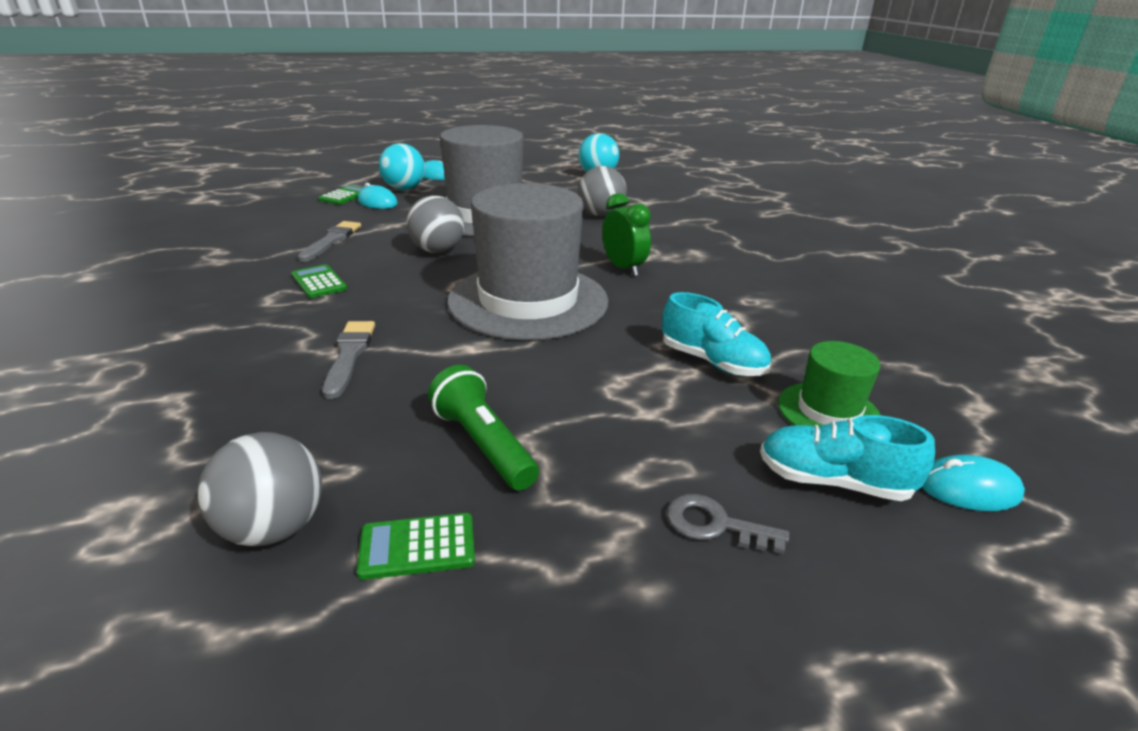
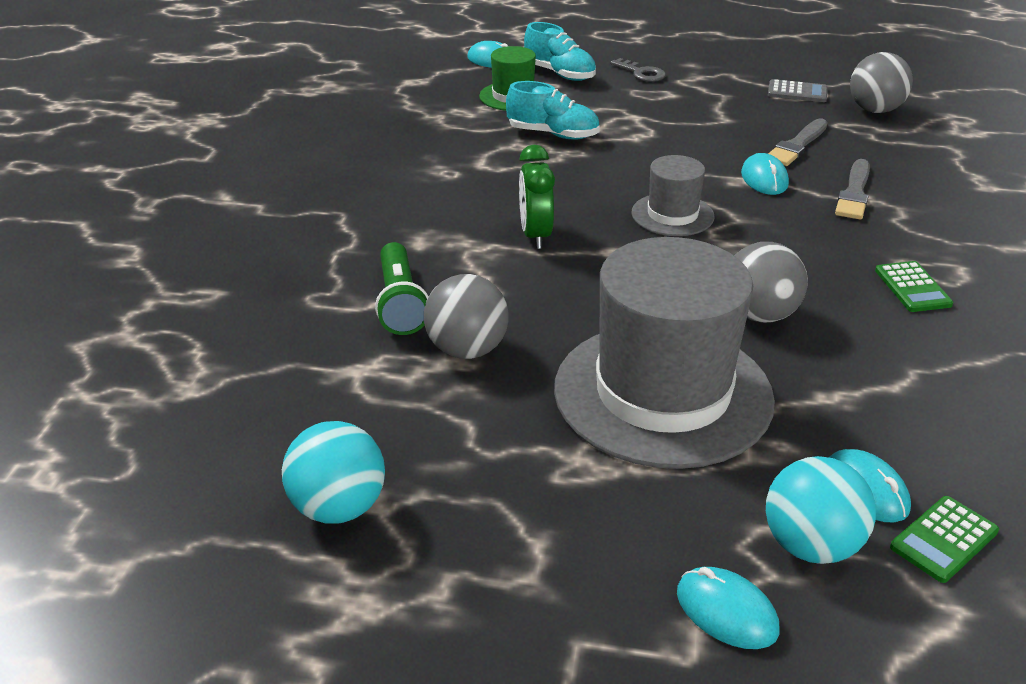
camera: 155 degrees left, 5 degrees up
grey brush [298,221,361,262] -> grey brush moved to [768,118,828,166]
green calculator [357,513,475,580] -> grey calculator [768,79,827,102]
green flashlight [428,365,539,491] -> green flashlight moved to [375,242,428,335]
grey hat [447,183,608,340] -> grey hat [631,155,715,236], size x0.48
turquoise shoe [662,292,771,376] -> turquoise shoe turned 135 degrees clockwise [506,81,600,139]
none -> turquoise mouse [741,153,789,195]

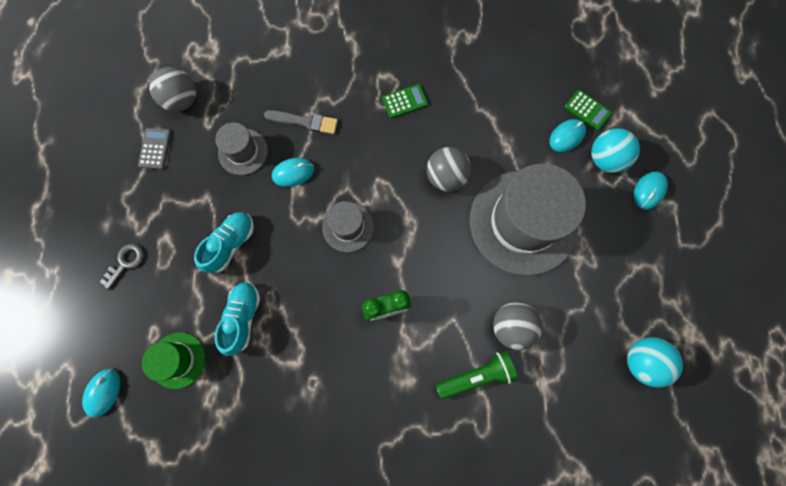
camera: 100 degrees left, 40 degrees up
turquoise shoe [524,22,596,81] -> turquoise shoe moved to [194,212,254,273]
grey brush [768,118,828,166] -> grey hat [215,122,268,175]

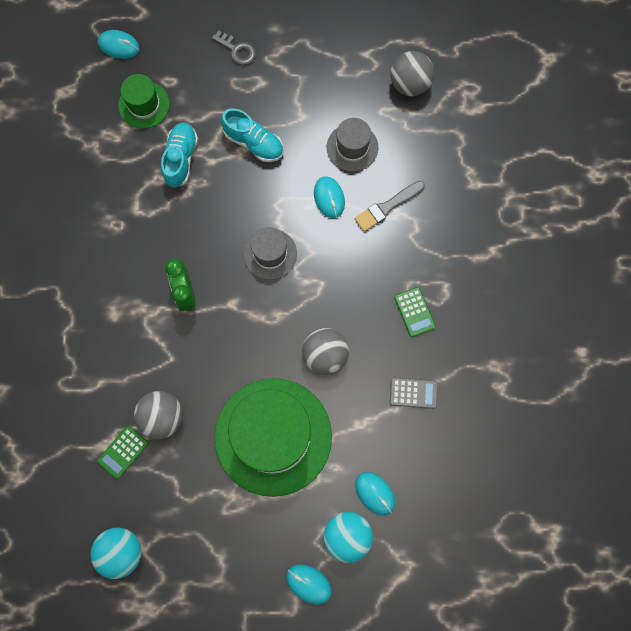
camera: 90 degrees right, 0 degrees up
grey calculator [138,128,171,169] -> grey calculator moved to [390,377,438,409]
turquoise shoe [215,282,260,356] -> turquoise shoe turned 90 degrees counterclockwise [161,122,198,188]
grey brush [264,110,338,134] -> grey brush turned 45 degrees clockwise [355,181,425,232]
green flashlight [436,351,518,400] -> none
grey hat [470,163,586,276] -> green hat [214,378,332,497]
green calculator [564,90,612,130] -> green calculator moved to [97,426,149,479]

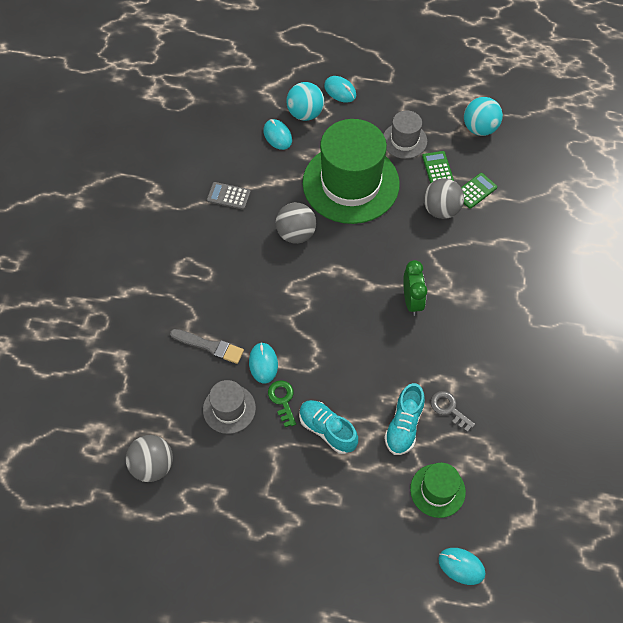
camera: 170 degrees left, 15 degrees down
grey key [212,30,256,65] -> grey key moved to [430,391,475,432]
grey hat [244,227,297,280] -> grey hat moved to [383,111,427,159]
grey brush [355,181,425,232] -> grey brush turned 45 degrees clockwise [170,329,244,364]
green calculator [394,287,436,337] -> green calculator moved to [422,151,454,184]
none -> green key [268,380,296,427]

